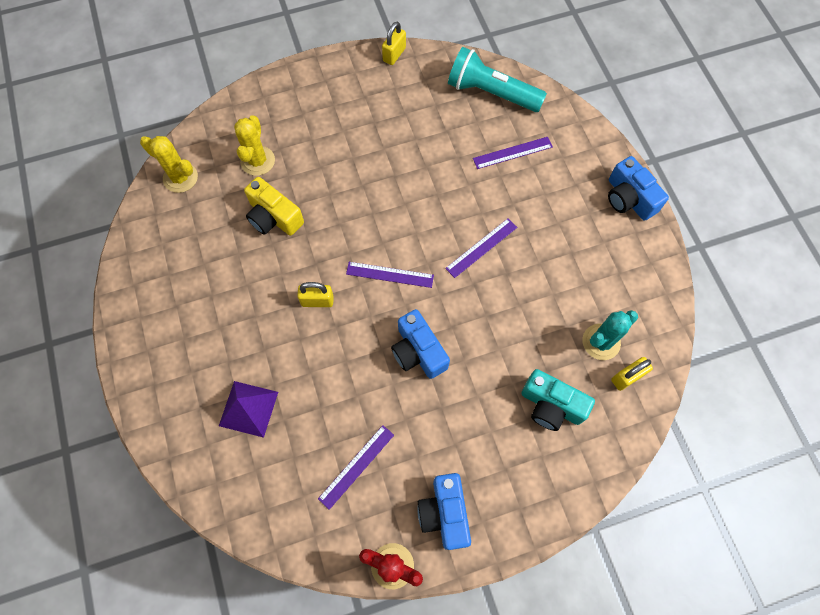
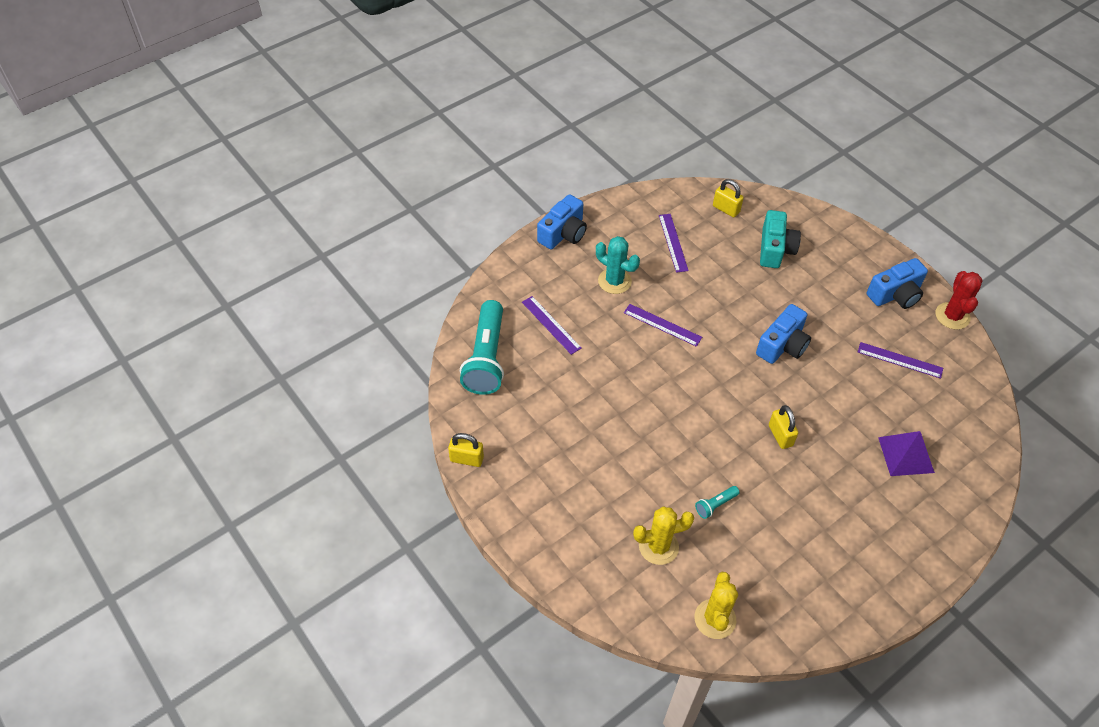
camera: 110 degrees left, 15 degrees down
yellow camera [244,177,304,236] -> turquoise flashlight [695,486,739,519]
purple ruler [346,262,434,288] -> purple ruler moved to [659,214,689,273]
turquoise cactus [582,310,638,360] -> turquoise cactus moved to [596,236,640,294]

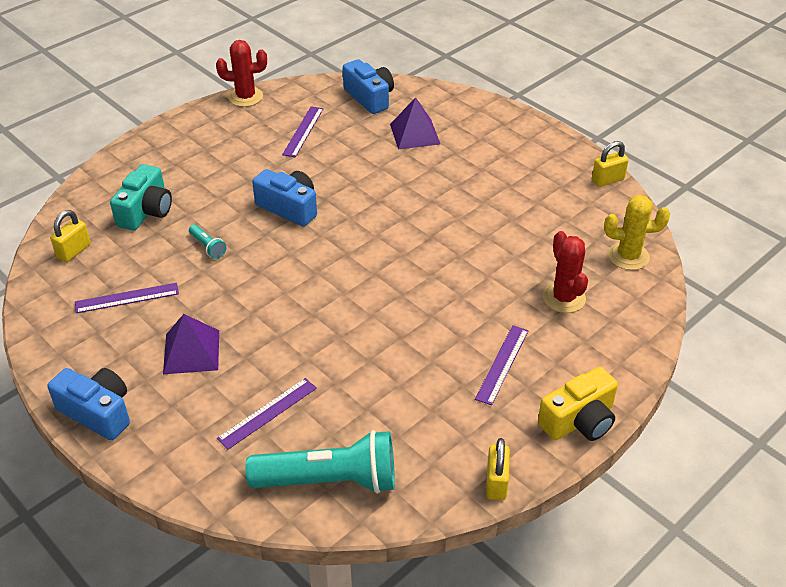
camera: 95 degrees left, 10 degrees down
turquoise cactus [596,236,640,294] -> purple pyramid [163,314,219,374]
purple ruler [624,304,702,347] -> purple ruler moved to [475,325,528,405]
yellow cactus [633,506,694,565] -> red cactus [543,231,588,313]
turquoise flashlight [695,486,739,519] -> turquoise flashlight moved to [189,225,226,259]
turquoise camera [760,210,801,268] -> turquoise camera turned 105 degrees clockwise [110,164,172,230]
yellow padlock [769,405,798,449] -> yellow padlock moved to [592,141,629,187]
blue camera [867,258,928,309] -> blue camera moved to [343,59,394,114]
none -> yellow camera [538,367,618,441]

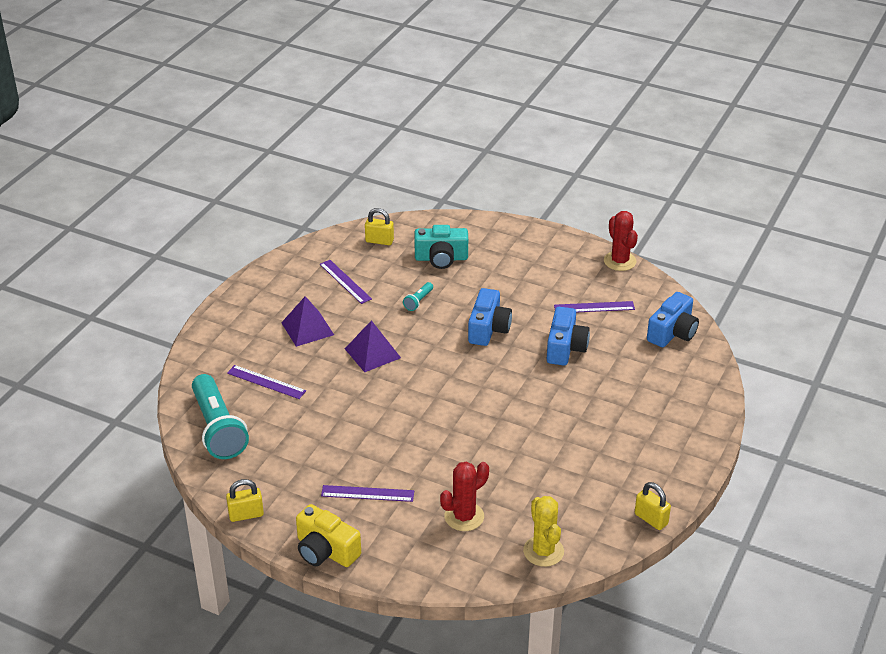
camera: 70 degrees right, 5 degrees down
blue camera [47,368,130,440] -> blue camera moved to [547,307,590,365]
purple pyramid [390,97,440,149] -> purple pyramid moved to [345,320,401,372]

